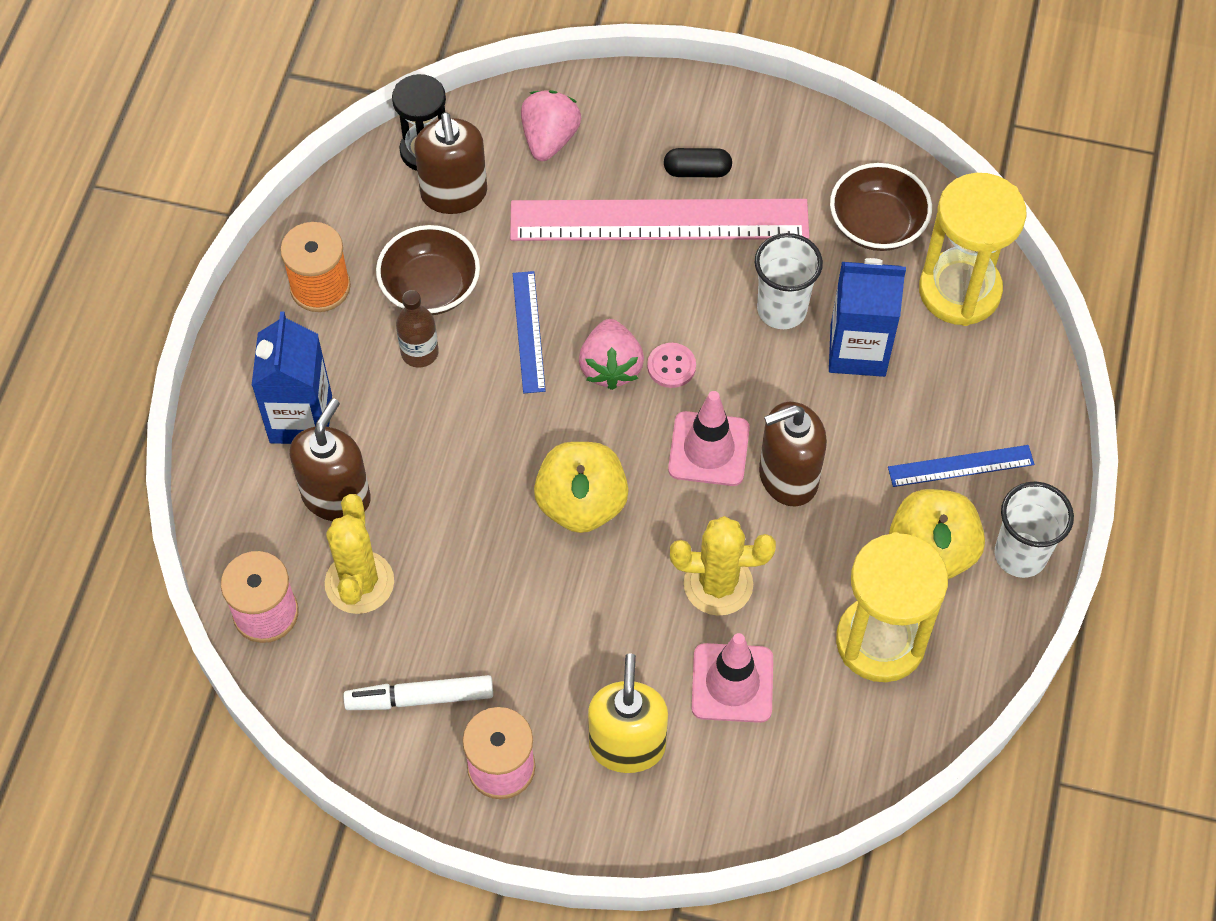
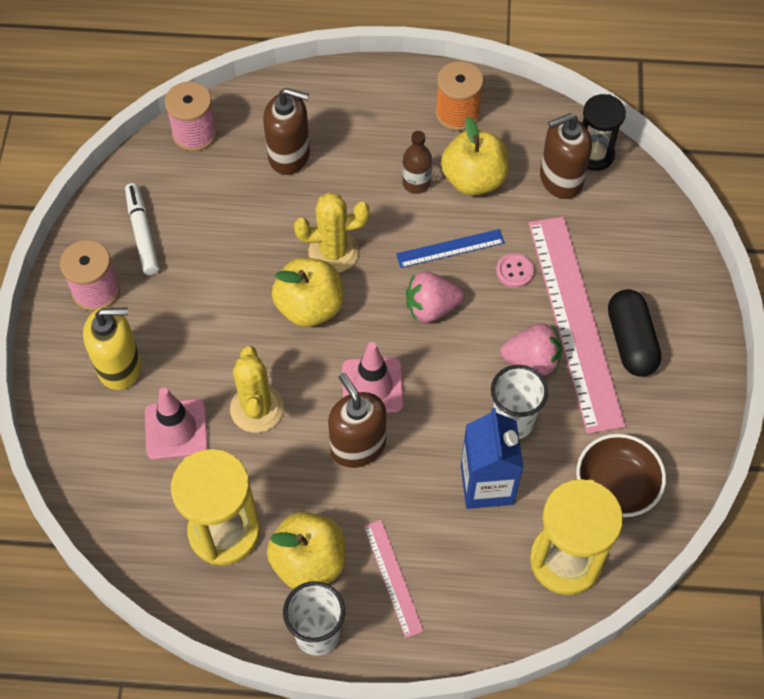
camera: 80 degrees right, 0 degrees up
blue carton [251,311,332,444] -> none
yellow cactus [325,494,394,614] -> yellow cactus moved to [294,193,370,273]
brown bowl [376,225,480,315] -> yellow apple [441,117,509,196]
pink strawberry [521,90,581,161] -> pink strawberry moved to [500,324,562,375]
pink button [647,343,696,388] -> pink button moved to [496,253,534,288]
black capsule [664,148,732,177] -> black capsule [608,289,661,376], size x1.63
blue ruler [888,445,1034,487] -> pink ruler [364,520,424,638]

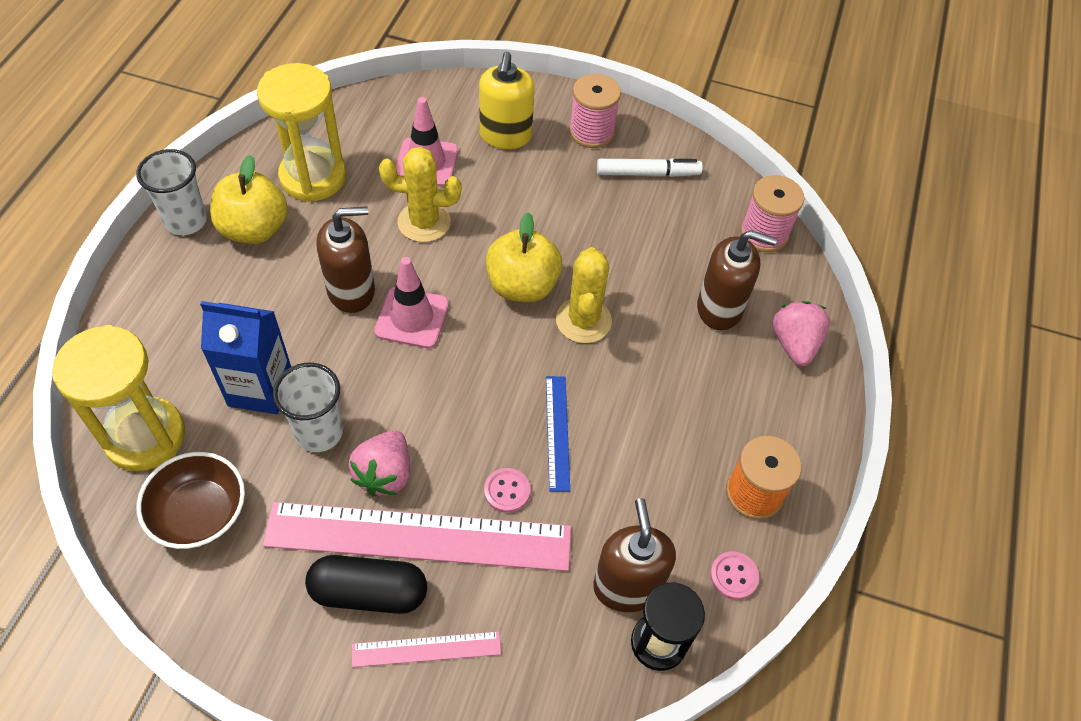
camera: 100 degrees right, 5 degrees down
brown soap dispenser [263,88,310,175] -> brown soap dispenser turned 105 degrees counterclockwise [697,230,777,330]
pink ruler [364,520,424,638] -> pink ruler moved to [352,631,501,667]
brown bottle [402,131,432,194] -> none
pink strawberry [406,271,464,323] -> pink strawberry moved to [772,301,830,366]
yellow apple [441,117,509,196] -> none
none -> pink button [710,551,759,600]

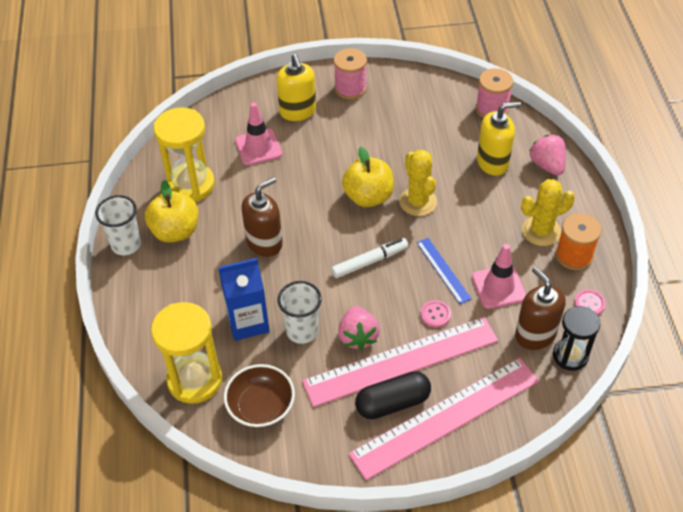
camera: 20 degrees left, 5 degrees down
pink ruler [352,631,501,667] -> pink ruler [348,358,539,480], size x2.18
pink traffic cone [374,257,449,348] -> pink traffic cone moved to [472,244,526,309]
yellow cactus [379,147,461,242] -> yellow cactus moved to [521,179,575,246]
white marker [597,158,703,177] -> white marker moved to [331,238,408,278]
brown soap dispenser [697,230,777,330] -> yellow soap dispenser [477,102,521,176]

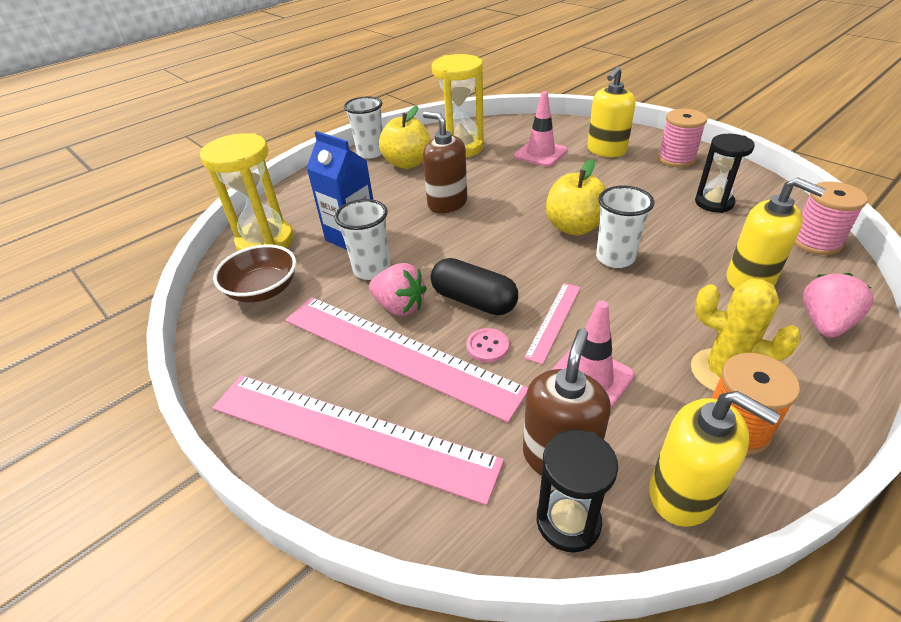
camera: 55 degrees right, 10 degrees down
brown soap dispenser [241,177,283,257] -> brown soap dispenser turned 150 degrees counterclockwise [423,111,467,213]
white marker [331,238,408,278] -> none
pink strawberry [338,306,380,351] -> pink strawberry turned 105 degrees counterclockwise [369,263,427,316]
black capsule [355,371,431,419] -> black capsule moved to [431,258,518,315]
yellow cactus [399,150,437,216] -> white cup [596,186,654,268]
blue ruler [417,238,472,304] -> pink ruler [524,283,581,364]
pink button [574,289,606,315] -> yellow soap dispenser [649,391,781,527]
none -> black hourglass [695,134,755,213]

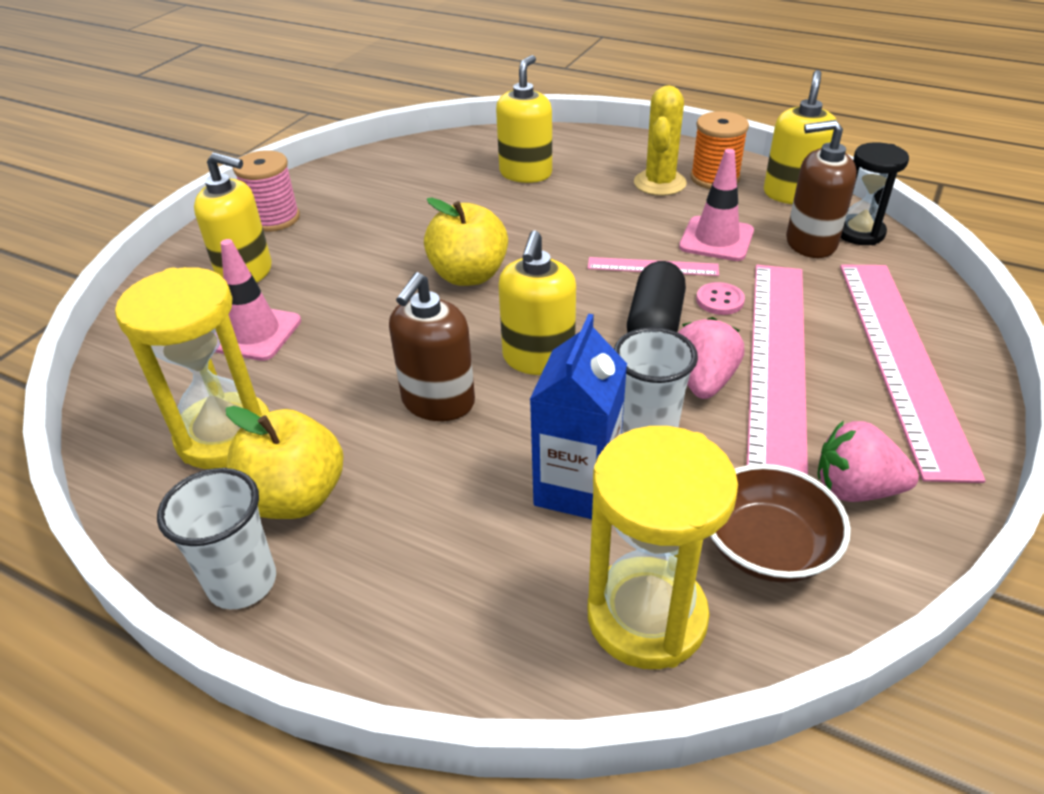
camera: 110 degrees left, 0 degrees up
white cup [596,186,654,268] -> none
black hourglass [695,134,755,213] -> none
pink spool [794,181,868,255] -> none
pink strawberry [803,273,874,338] -> pink strawberry moved to [817,421,919,502]
none -> yellow soap dispenser [498,231,576,375]

